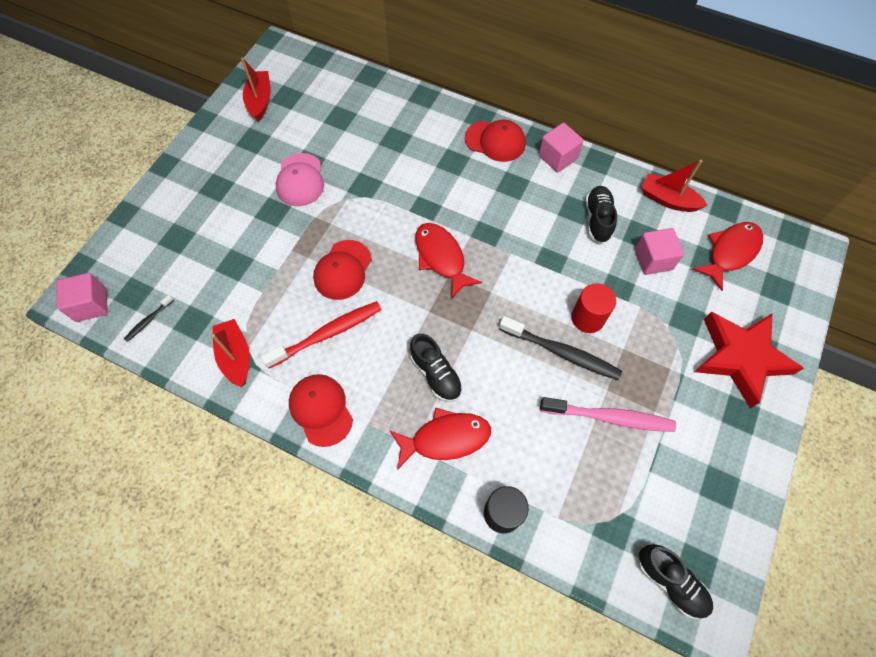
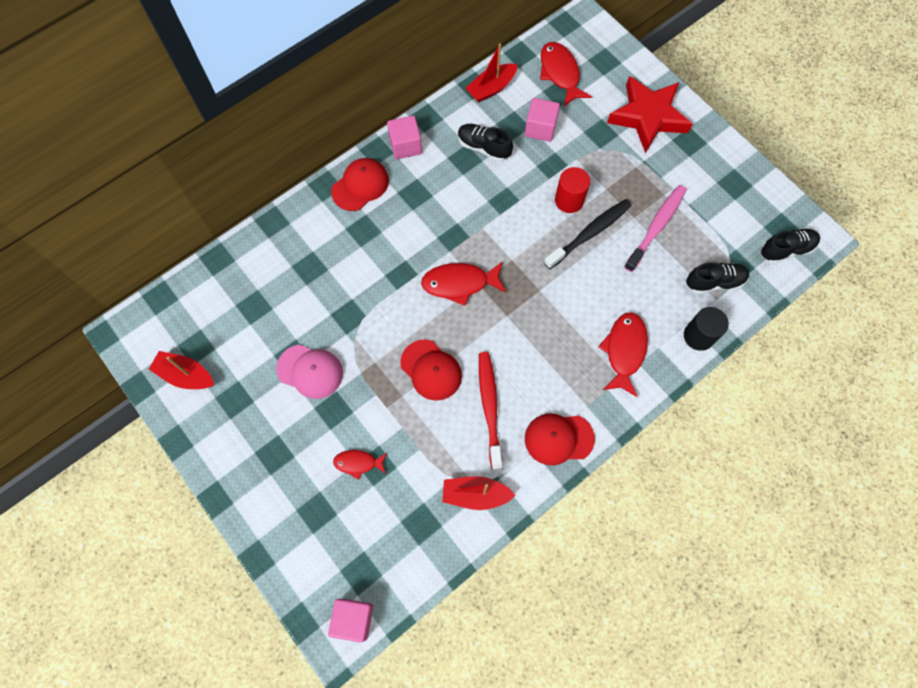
camera: 65 degrees left, 5 degrees up
black toothbrush [124,295,174,342] -> none
black shoe [410,333,463,402] -> black shoe moved to [686,262,749,294]
none -> red fish [333,450,387,480]

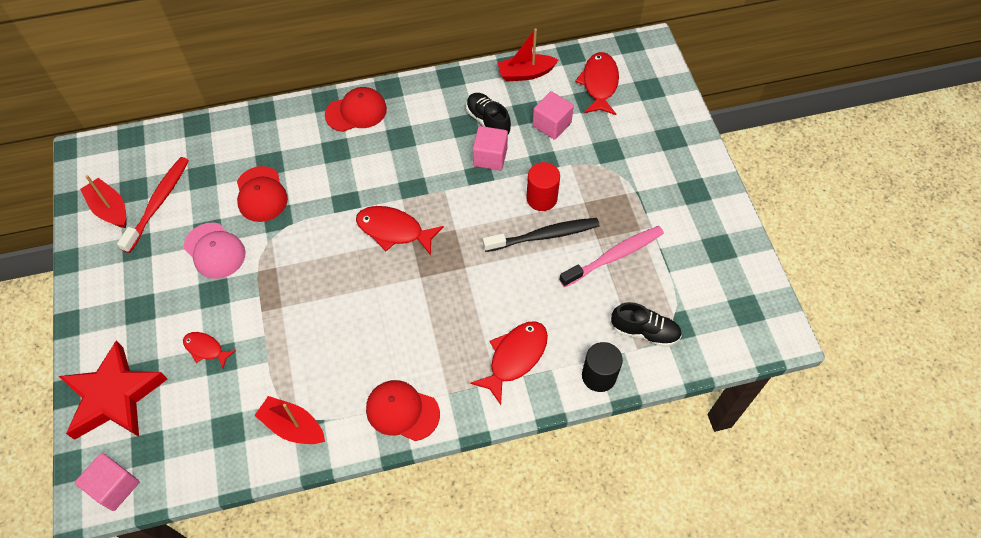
camera: 25 degrees right, 10 degrees down
pink cube [387,116,422,159] -> pink cube moved to [473,126,508,170]
red cap [400,340,462,401] -> red cap moved to [237,166,288,222]
red toothbrush [479,352,503,470] -> red toothbrush moved to [117,157,189,253]
red star [607,76,692,153] -> red star moved to [59,340,167,440]
black shoe [761,228,820,264] -> none

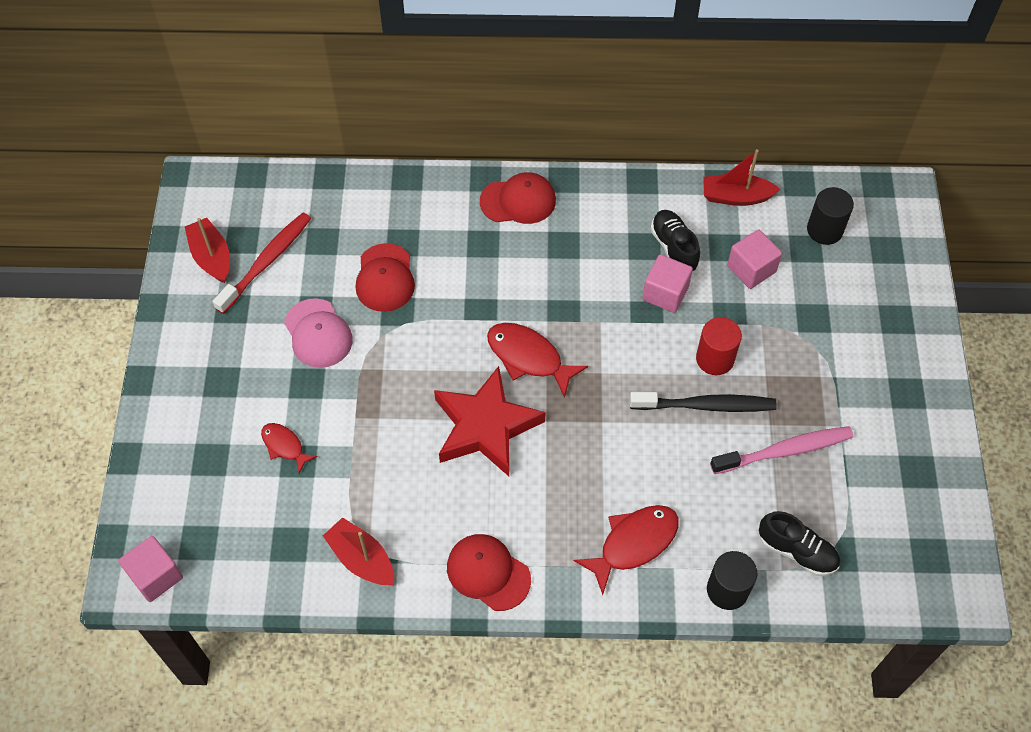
camera: 15 degrees right, 0 degrees up
red star [59,340,167,440] -> red star moved to [434,366,546,476]
red fish [575,52,619,115] -> black cylinder [807,187,854,245]

